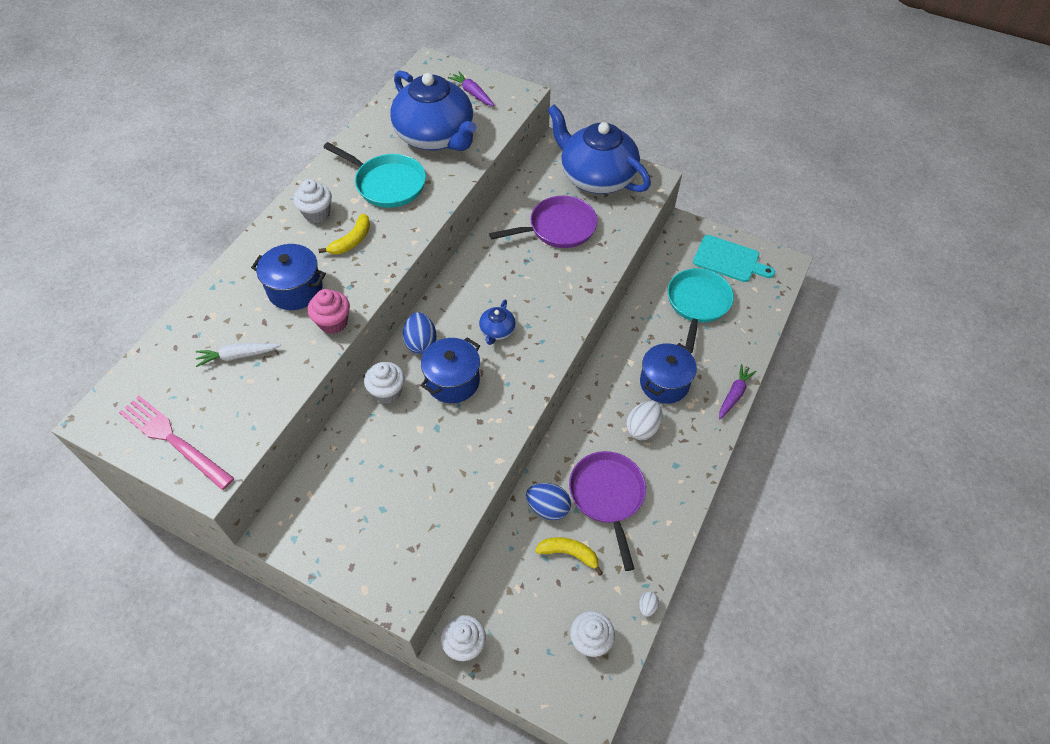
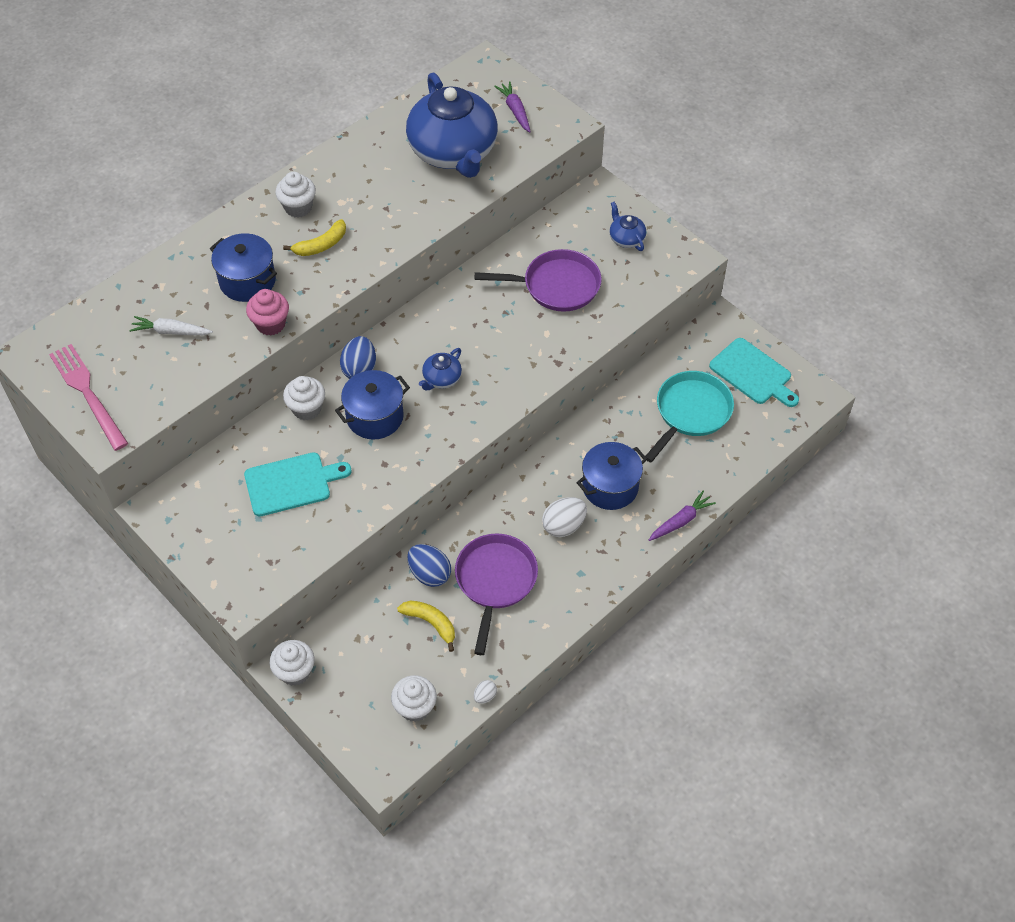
camera: 20 degrees right, 0 degrees up
turquoise pan [323,142,426,208] -> none
blue teapot [548,105,651,194] -> blue teapot [610,202,646,251], size x0.41
none -> turquoise cutting board [244,453,351,516]

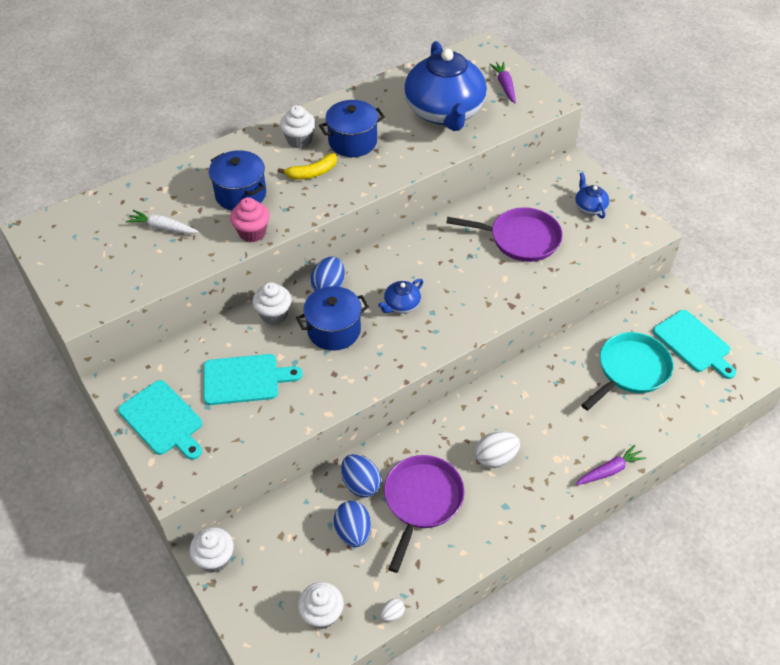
camera: 10 degrees right, 5 degrees down
pink fork [49,344,128,451] -> none
yellow banana [397,600,455,652] -> blue egg [334,501,371,547]
blue pot [577,442,647,510] -> blue pot moved to [319,100,385,157]
none -> turquoise cutting board [118,380,202,460]

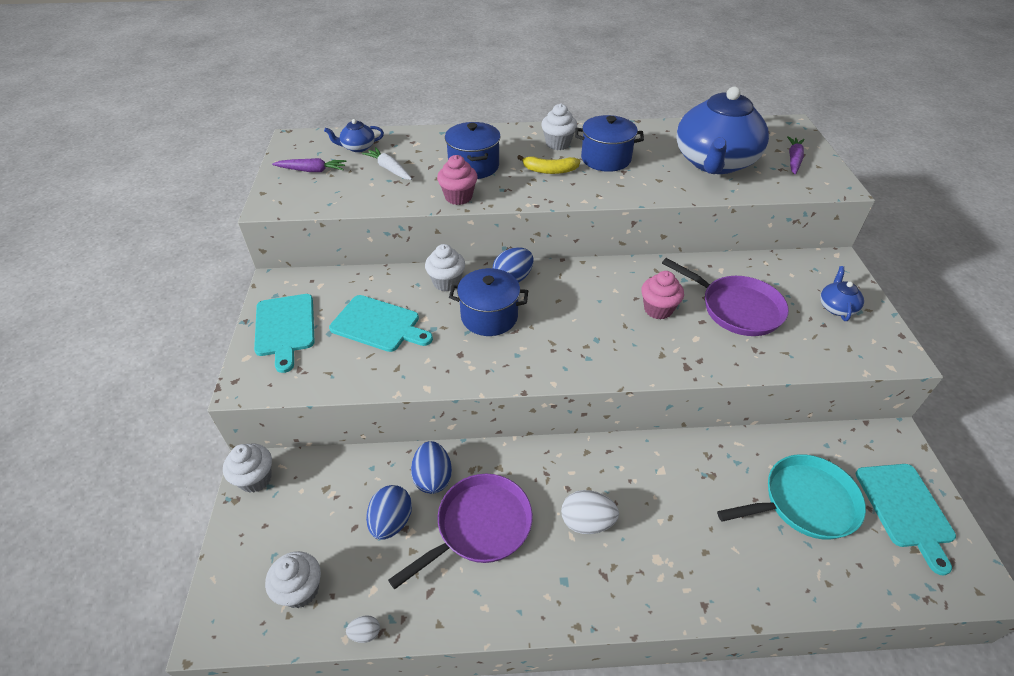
camera: 30 degrees right, 5 degrees down
blue teapot [378,279,423,314] -> blue teapot moved to [324,119,384,152]
purple carrot [576,445,646,485] -> purple carrot moved to [272,158,347,172]
none -> pink cupcake [641,271,684,320]

